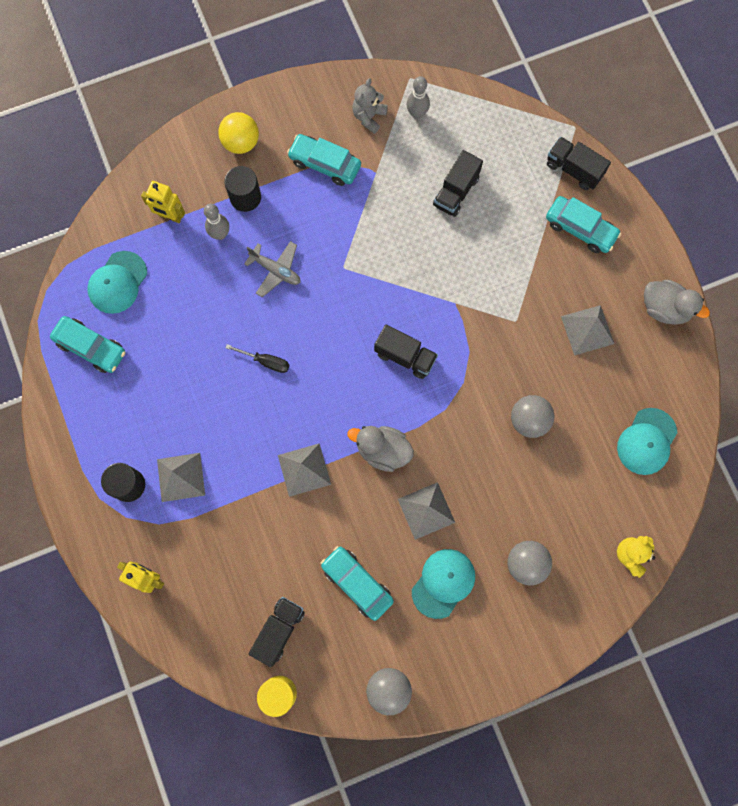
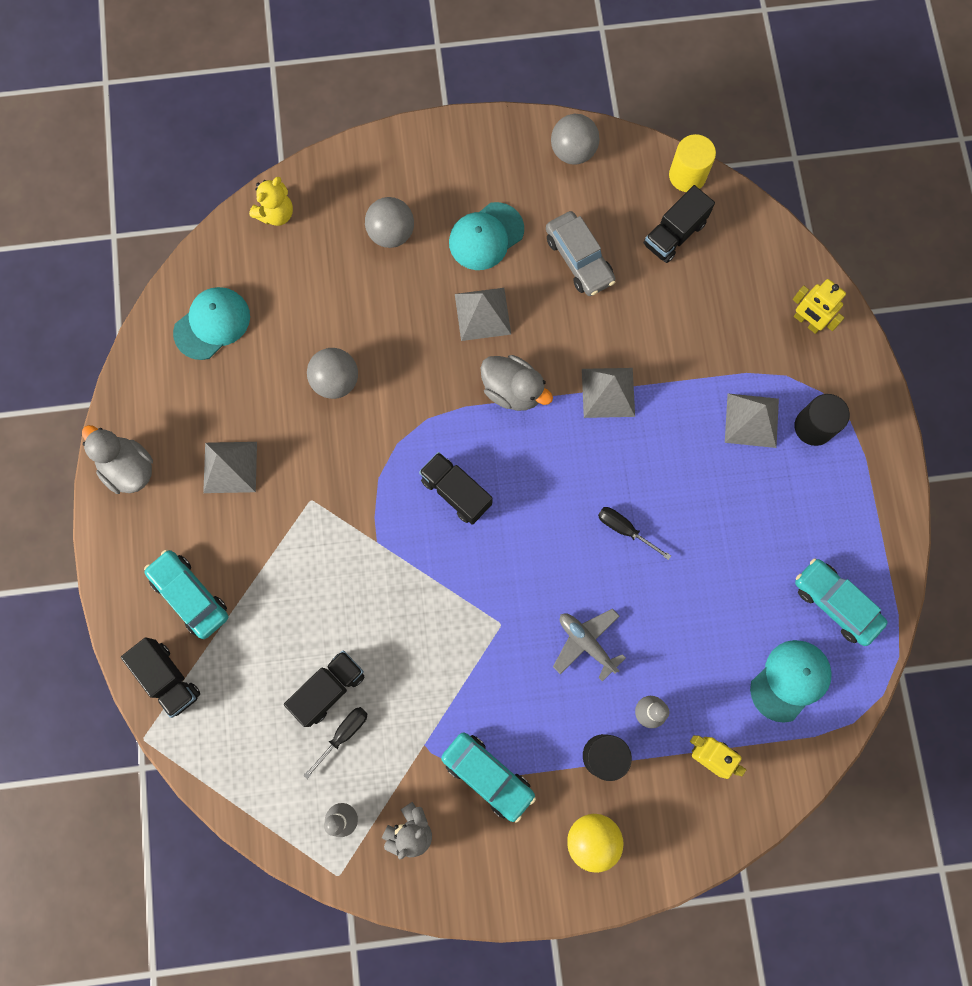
camera: 165 degrees left, 0 degrees up
turquoise car [321,546,394,621] -> grey car [546,211,616,296]
none -> black screwdriver [303,707,368,779]

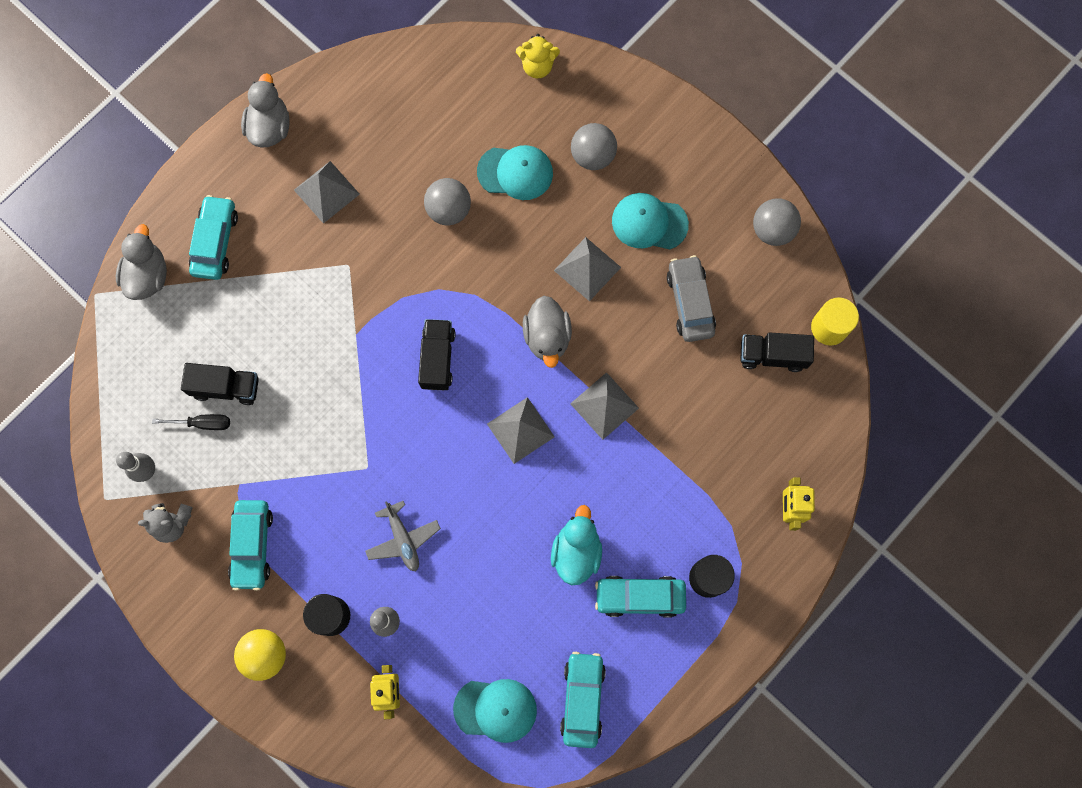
camera: 50 degrees right, 0 degrees up
black truck [121,637,200,718] -> grey duck [116,224,167,300]
turquoise cap [173,287,250,360] -> turquoise cap moved to [477,145,553,200]
grey car [546,211,616,296] -> grey car turned 150 degrees clockwise [667,255,716,342]
grey plane [553,609,626,682] -> grey plane turned 150 degrees clockwise [365,501,441,571]
black screwdriver [598,507,671,560] -> none
grey pyramid [725,394,779,448] -> grey pyramid moved to [487,397,555,464]
none -> turquoise duck [551,505,602,585]
none -> turquoise car [595,576,686,618]

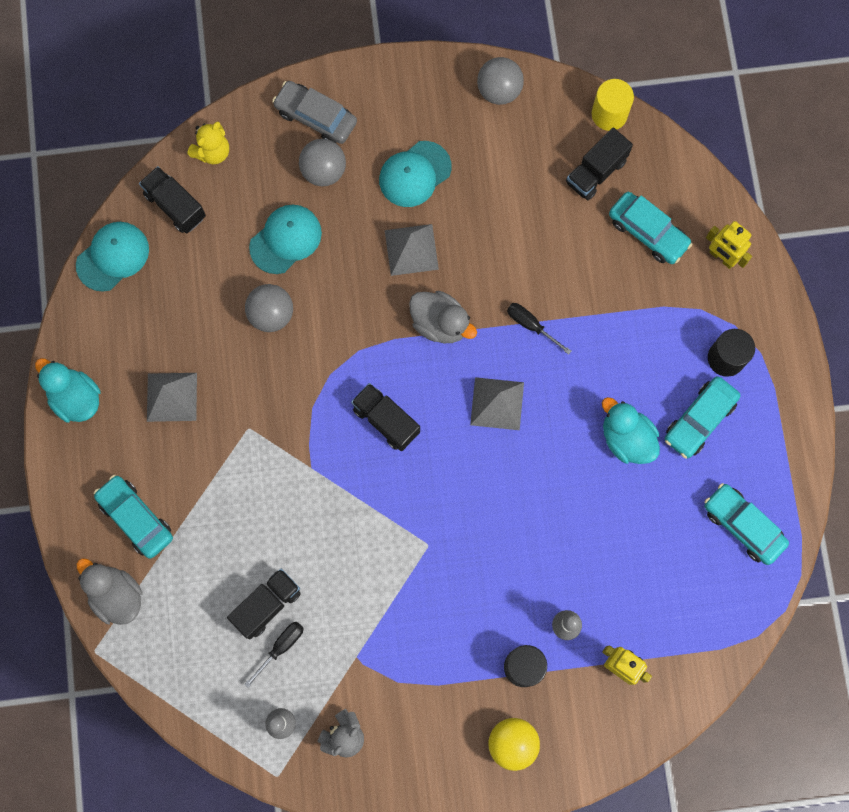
camera: 50 degrees left, 0 degrees up
turquoise car [228,500,273,591] -> turquoise car moved to [609,192,692,264]
grey duck [241,73,290,148] -> turquoise duck [35,358,100,423]
grey plane [365,501,441,571] -> none
turquoise cap [453,679,537,743] -> turquoise cap moved to [76,222,149,292]
grey pyramid [570,372,639,440] -> black screwdriver [507,303,571,355]
grey car [667,255,716,342] -> grey car moved to [272,81,357,144]
none -> black truck [139,166,206,234]

